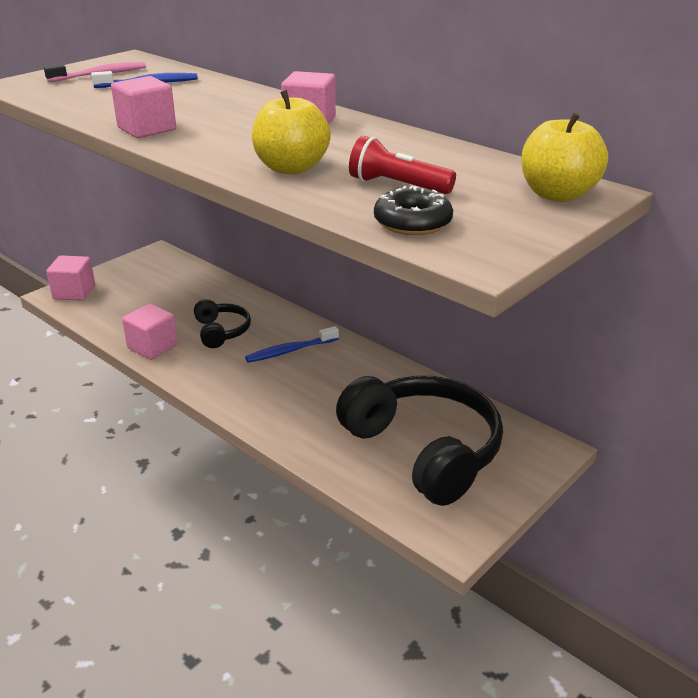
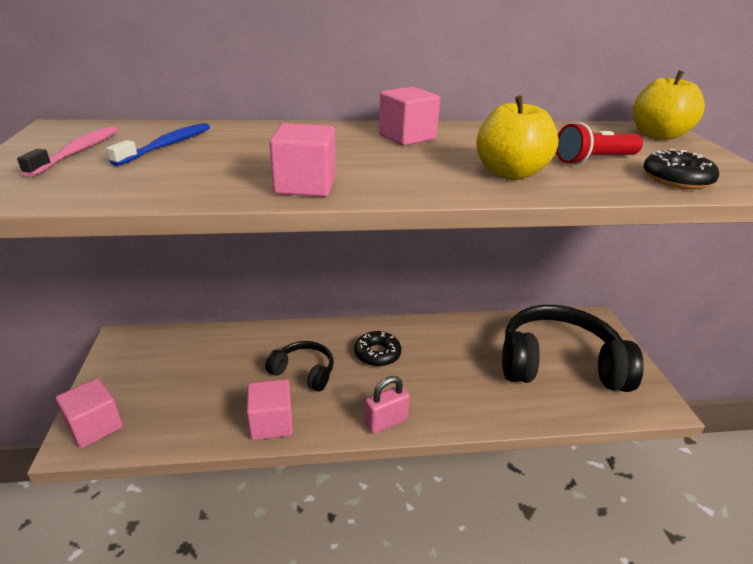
camera: 50 degrees left, 0 degrees up
blue toothbrush [245,326,339,363] -> black donut [354,331,401,367]
none -> pink padlock [364,376,410,434]

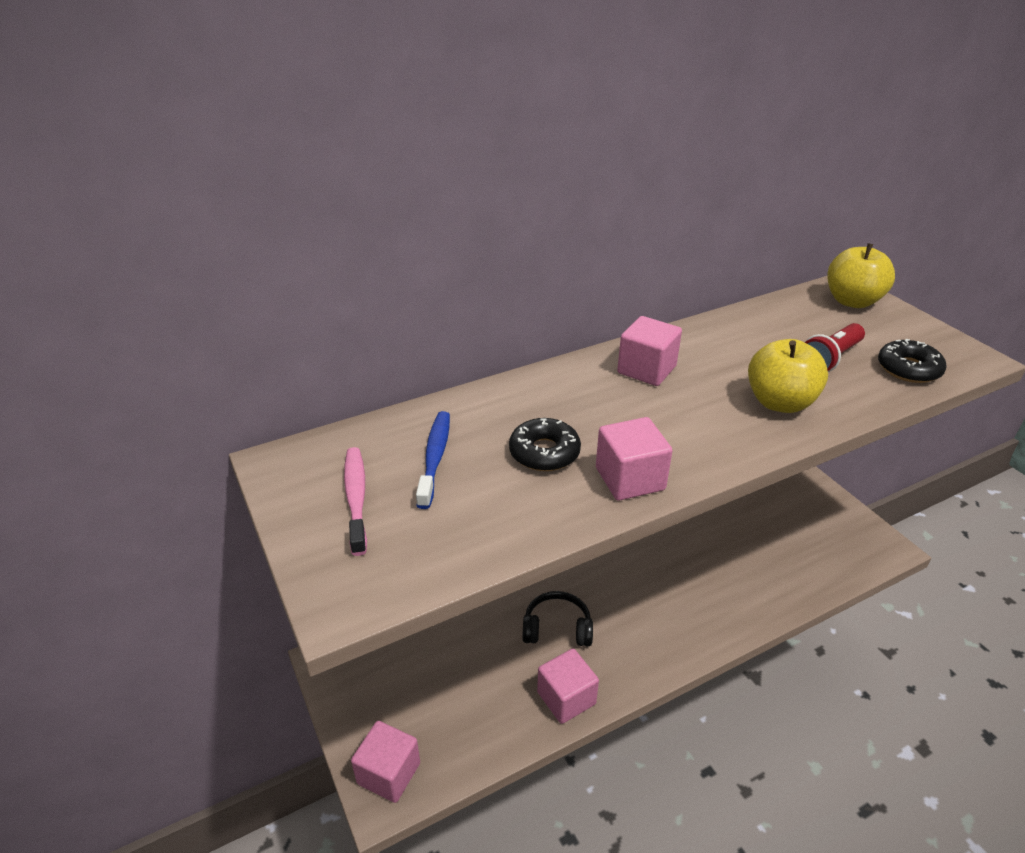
camera: 20 degrees left, 5 degrees up
black donut [354,331,401,367] -> black donut moved to [509,418,581,471]
pink padlock [364,376,410,434] -> none
black headphones [502,305,644,392] -> none

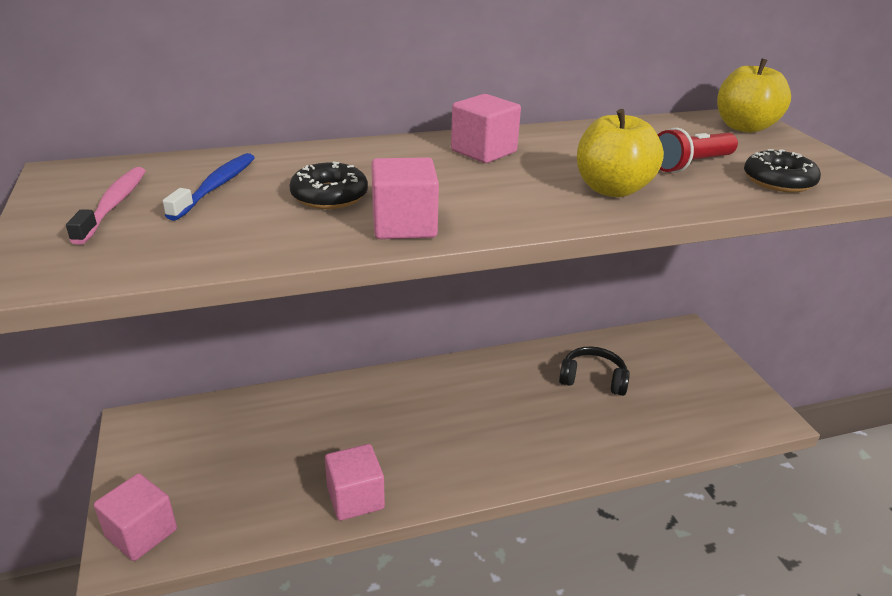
camera: 10 degrees right, 5 degrees down
black headphones [522,591,593,646] -> black headphones moved to [559,346,630,396]

